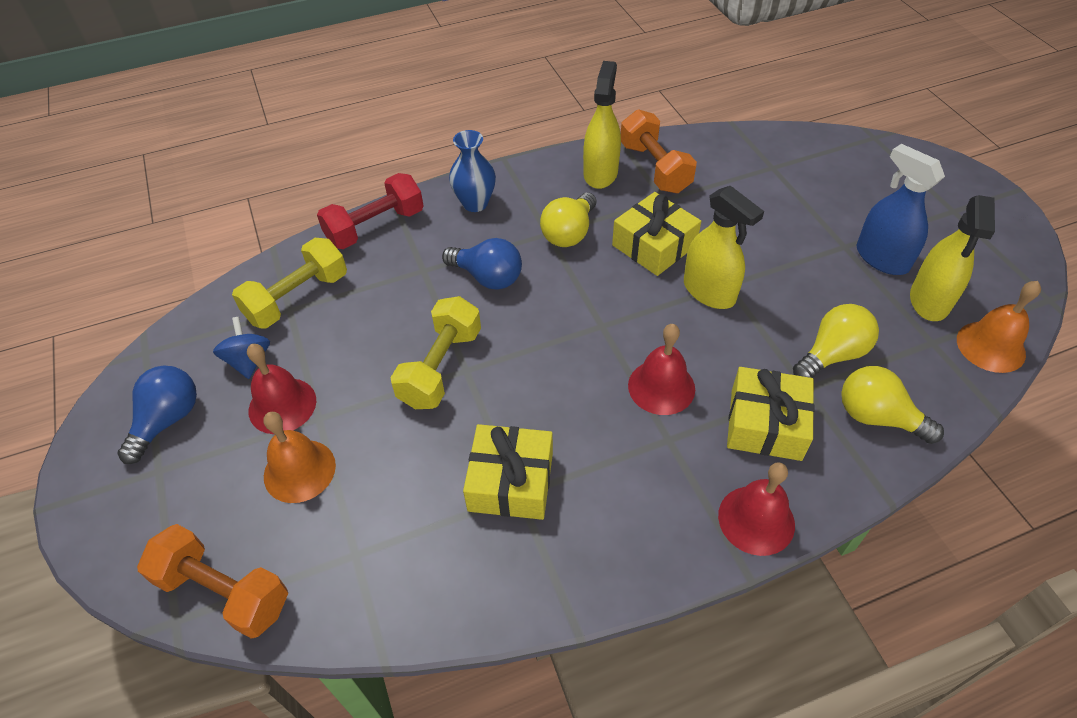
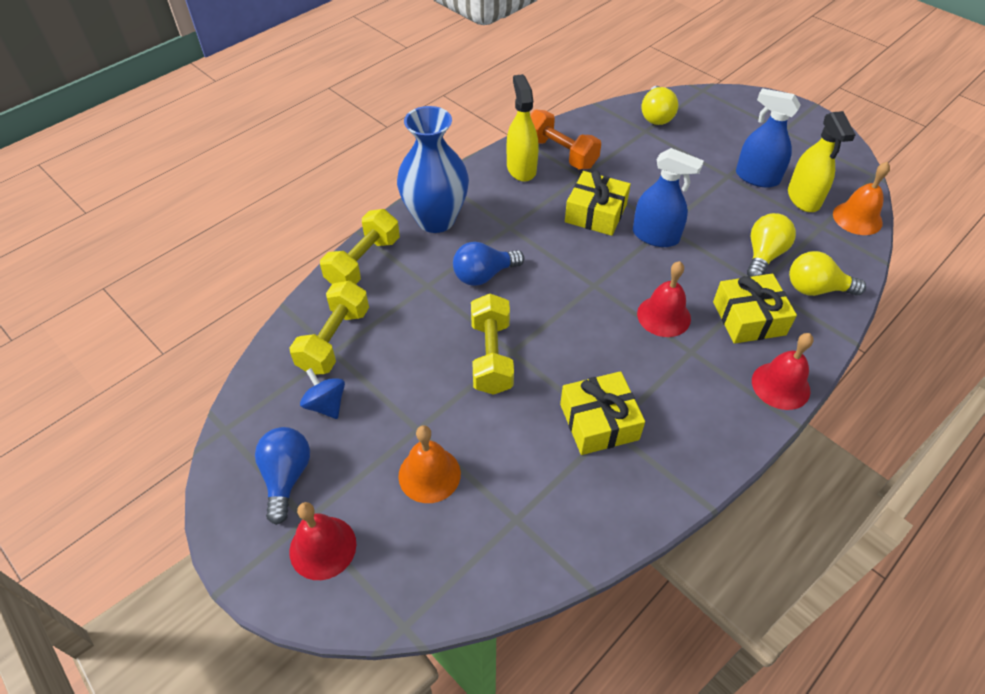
camera: 25 degrees left, 0 degrees up
orange dumbbell [137,524,288,639] -> none
red bell [247,344,316,434] -> red bell moved to [289,502,356,580]
red dumbbell [317,173,424,249] -> yellow dumbbell [320,209,400,284]
blue light bulb [442,238,522,290] -> blue light bulb turned 150 degrees clockwise [453,242,524,286]
blue vase [449,130,496,212] -> blue vase [397,106,469,233], size x1.73
yellow light bulb [540,192,596,247] -> yellow light bulb moved to [641,86,678,125]
yellow spray bottle [684,186,764,309] -> blue spray bottle [633,148,704,247]

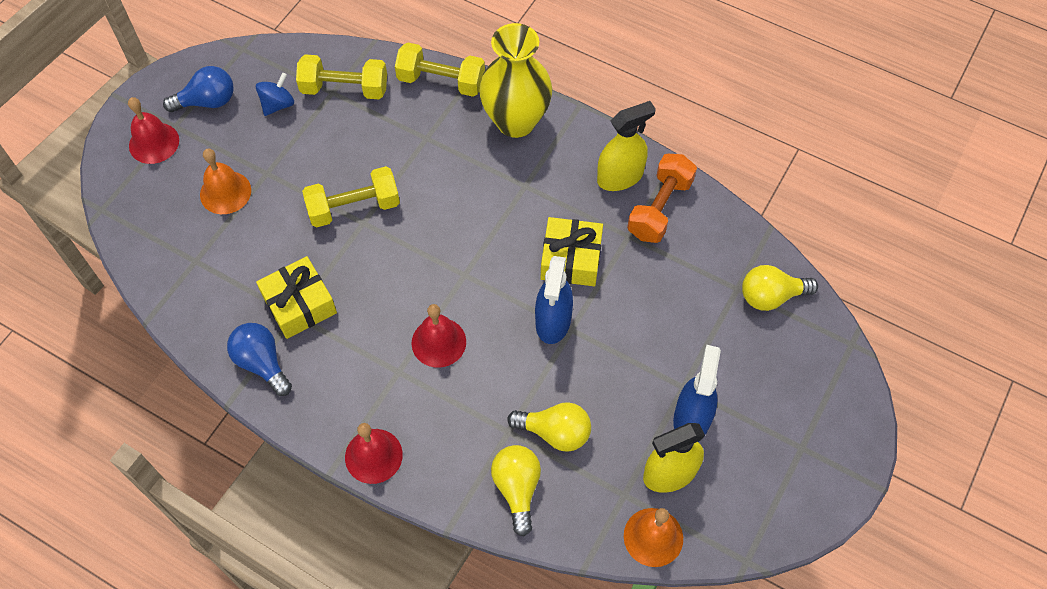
camera: 75 degrees right, 10 degrees up
blue vase [397,106,469,233] -> yellow vase [479,23,552,138]
blue light bulb [453,242,524,286] -> blue light bulb moved to [227,323,292,396]
yellow gift [713,274,797,344] -> none

